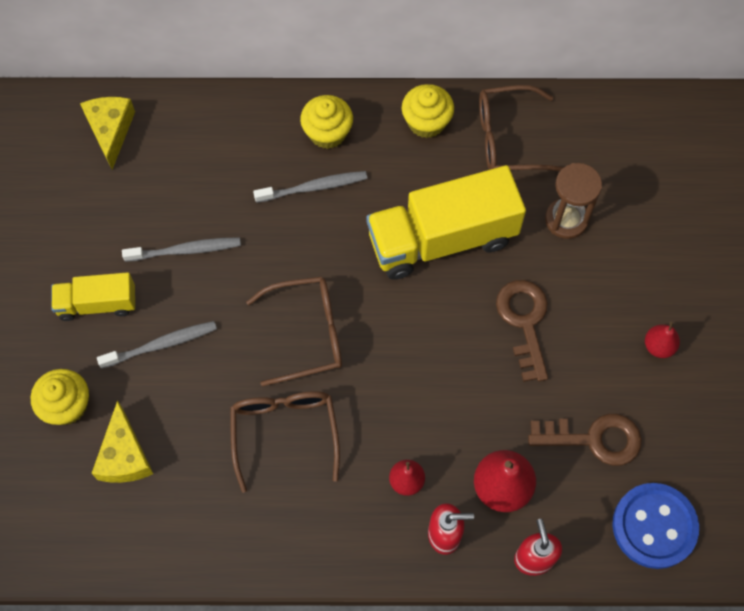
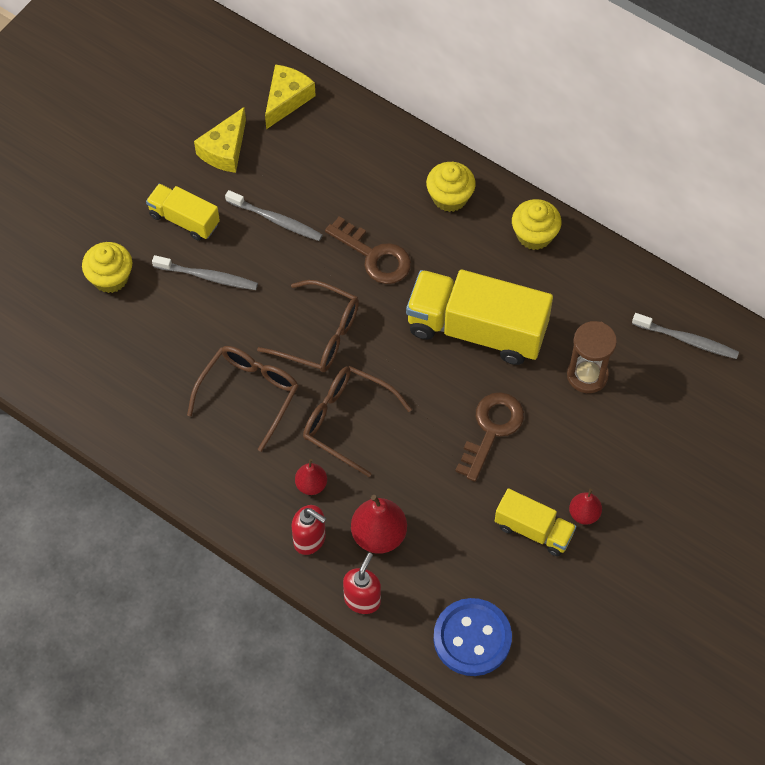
camera: 35 degrees right, 5 degrees down
yellow cheese [91,400,153,483] -> yellow cheese moved to [194,107,246,173]
grey toothbrush [253,171,368,203] -> grey toothbrush moved to [632,313,739,359]
brown glasses [479,85,564,171] -> brown glasses moved to [303,366,412,477]
brown key [528,414,642,466] -> brown key moved to [325,216,411,284]
none -> yellow truck [495,488,576,556]

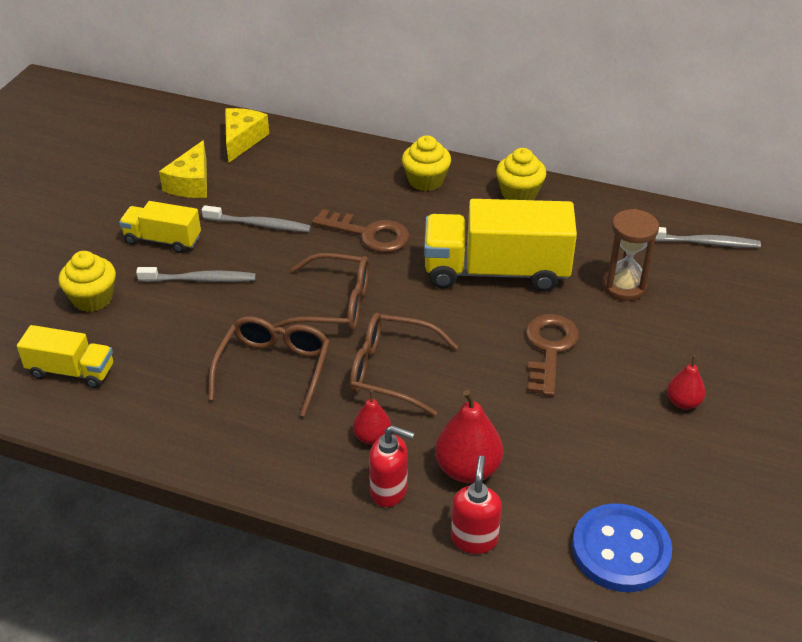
camera: 15 degrees left, 20 degrees down
yellow truck [495,488,576,556] -> yellow truck moved to [17,325,113,388]

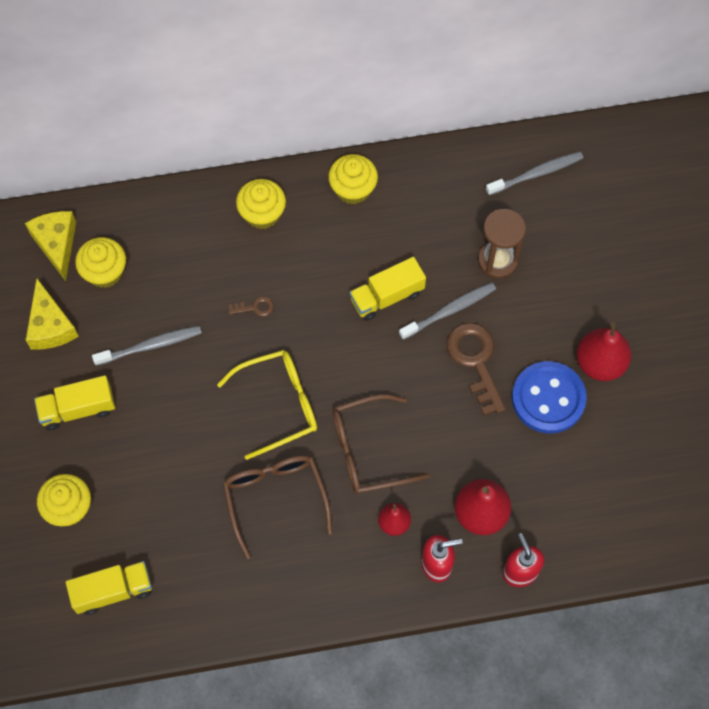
camera: 30 degrees left, 25 degrees up
grey toothbrush [136,267,256,282] -> grey toothbrush moved to [399,282,496,340]
brown glasses [273,253,369,331] -> yellow glasses [217,350,317,460]
brown key [312,209,410,253] -> brown key [228,296,274,316], size x0.46
yellow truck [424,199,577,292] -> yellow truck [350,257,426,321], size x0.54
blue button [572,504,672,592] -> blue button moved to [512,361,587,434]
red pear [667,355,705,409] -> red pear [576,322,632,381], size x1.71
none -> yellow cupcake [75,237,126,288]

